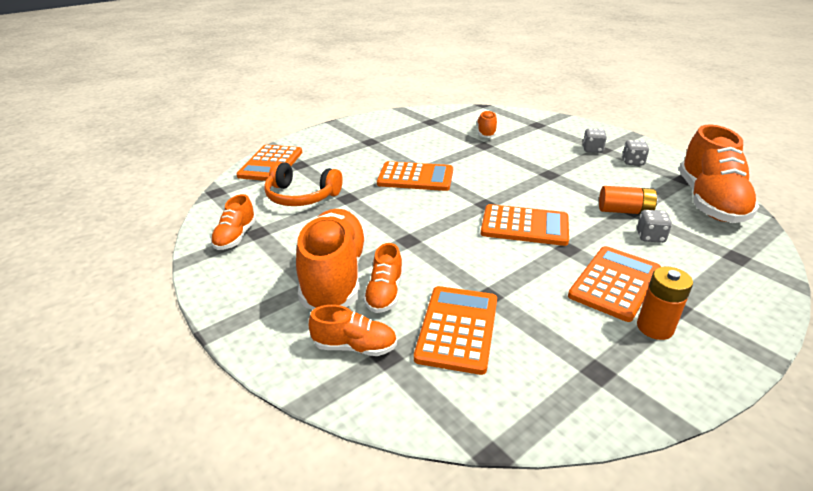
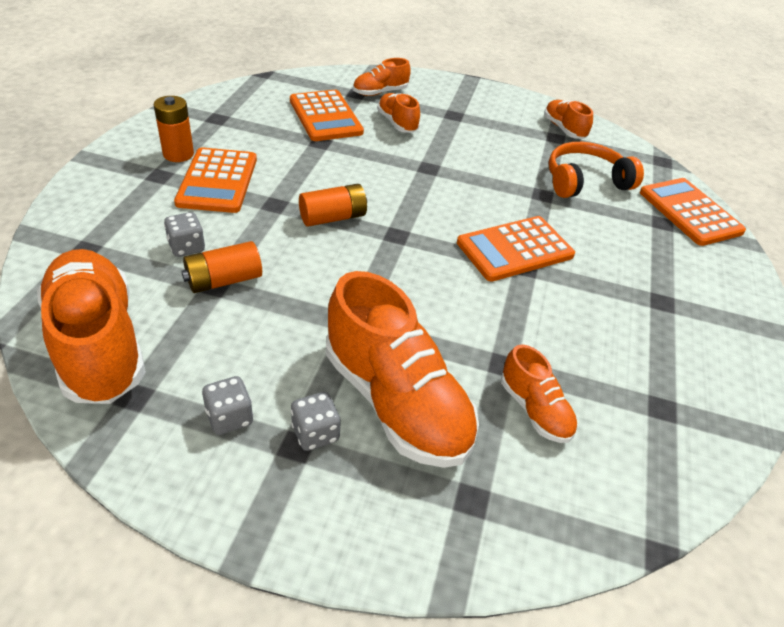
camera: 140 degrees right, 10 degrees up
orange shoe [296,209,367,310] -> orange shoe moved to [326,271,479,468]
orange calculator [481,204,569,246] -> orange battery [299,184,367,227]

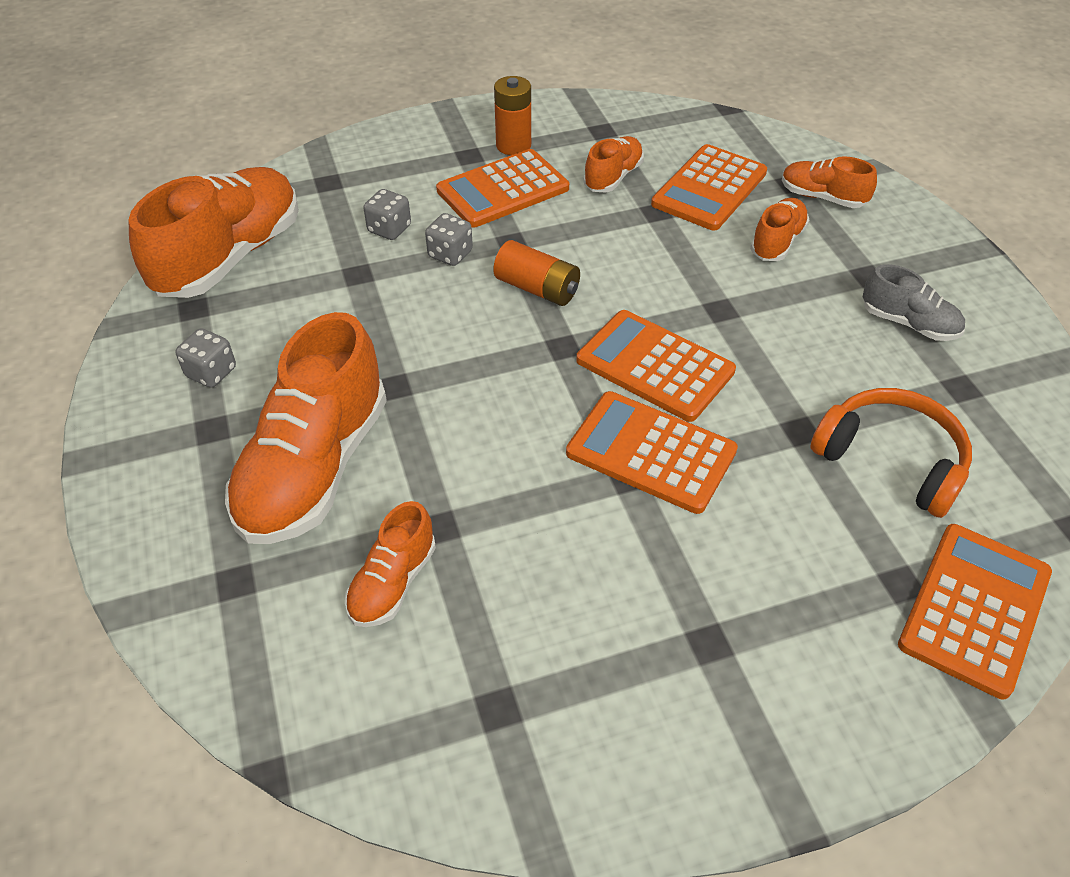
camera: 60 degrees right, 5 degrees up
orange battery [181,241,262,293] -> none
grey dice [291,392,341,451] -> grey dice moved to [425,213,473,266]
orange shoe [544,100,593,139] -> orange shoe moved to [583,136,644,193]
none -> orange calculator [576,310,736,422]
none -> grey shoe [863,264,965,341]

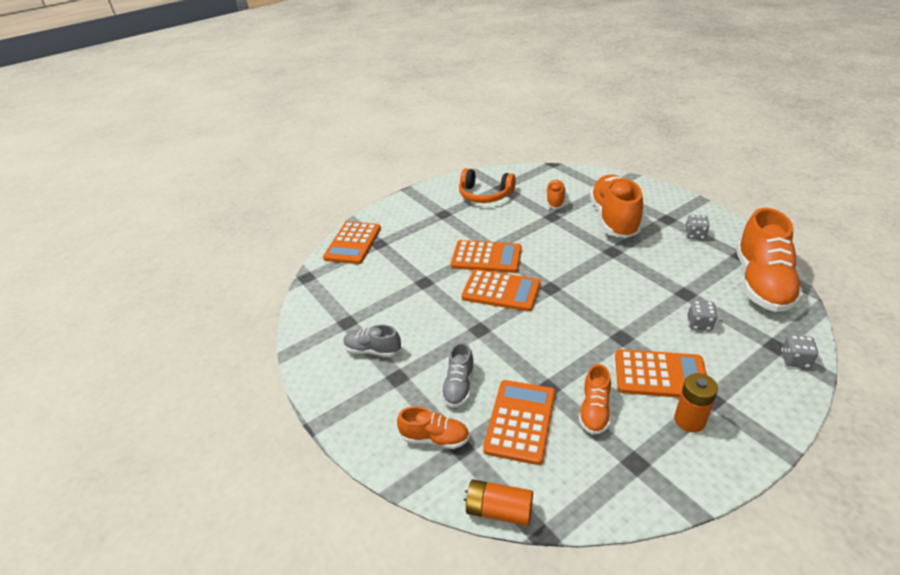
camera: 165 degrees right, 10 degrees down
grey dice [425,213,473,266] -> grey dice moved to [781,335,818,368]
orange calculator [436,149,569,228] -> orange calculator turned 60 degrees clockwise [615,349,707,398]
orange battery [493,240,580,306] -> orange battery moved to [464,479,533,526]
orange shoe [750,198,809,261] -> grey shoe [441,342,474,407]
orange headphones [810,388,972,518] -> orange headphones moved to [459,168,516,203]

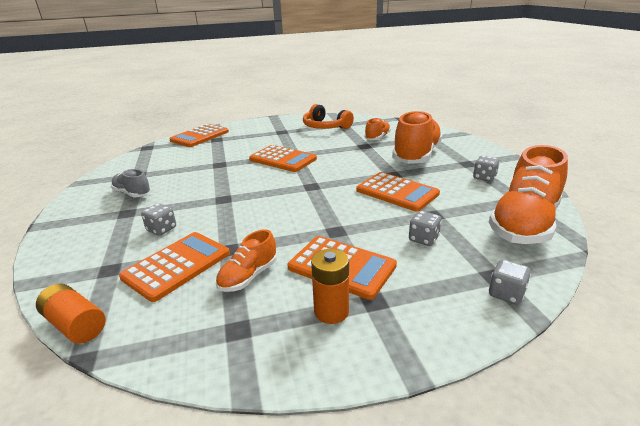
camera: 20 degrees right, 10 degrees down
orange shoe [397,406,469,449] -> none
grey shoe [441,342,474,407] -> grey dice [141,203,176,235]
orange calculator [461,269,541,312] -> orange calculator moved to [357,172,440,212]

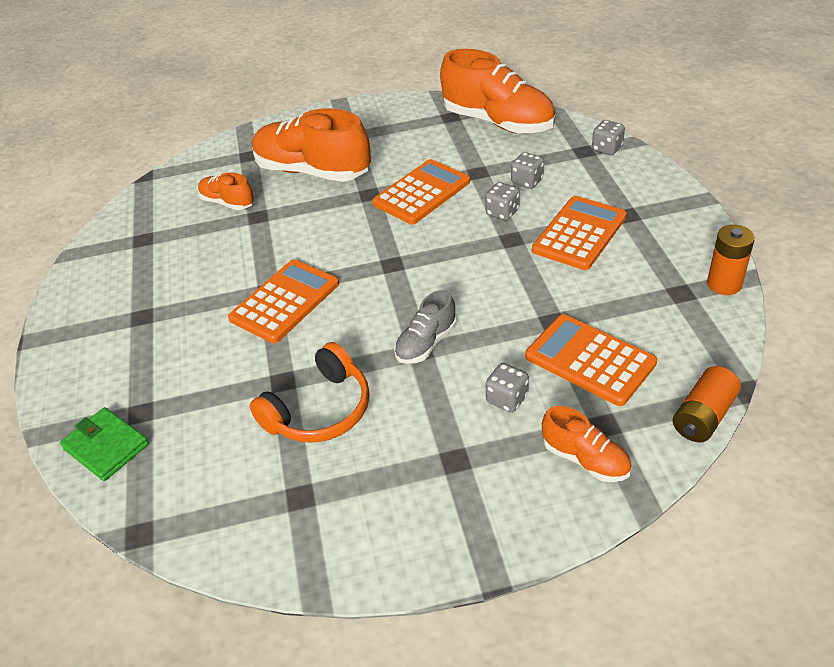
camera: 85 degrees left, 15 degrees up
grey shoe [111,169,151,197] -> grey shoe moved to [394,290,456,364]
orange calculator [169,124,229,147] -> green wallet [60,407,149,481]
orange shoe [216,229,277,292] -> orange shoe moved to [542,406,632,482]
orange headphones [303,104,354,129] -> orange headphones moved to [250,342,370,443]
orange battery [311,249,349,324] -> orange battery moved to [707,225,755,295]
grey dice [473,156,500,182] -> grey dice moved to [485,182,520,221]

